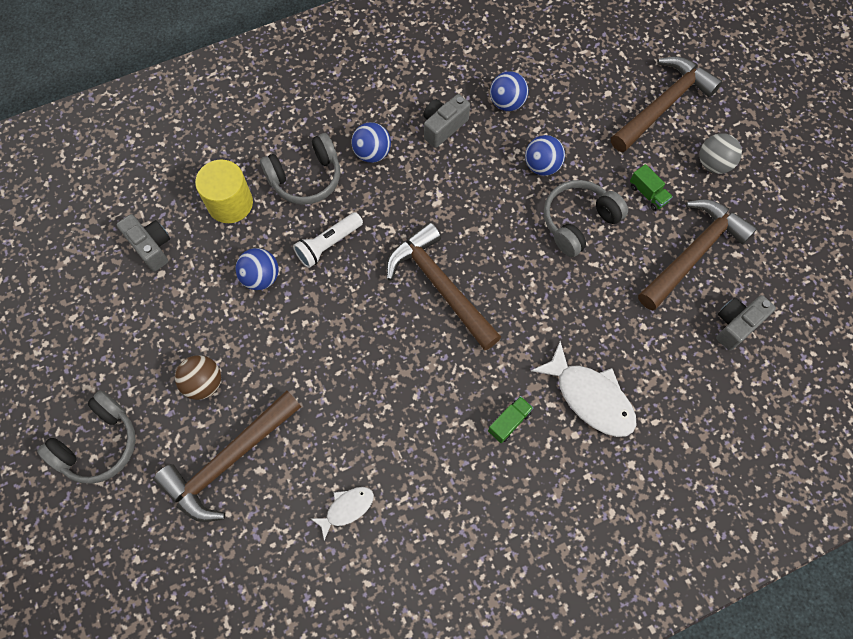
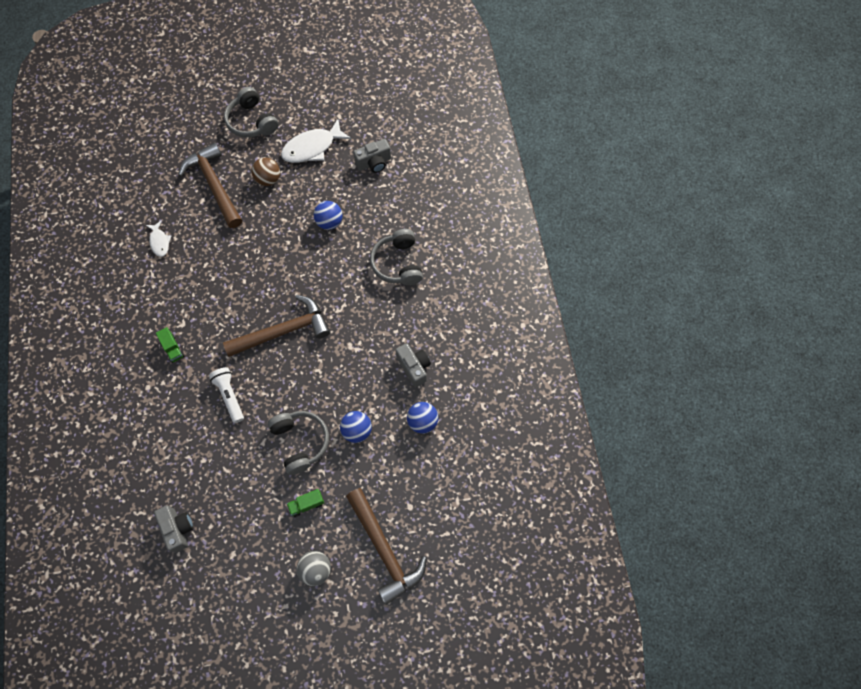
camera: 105 degrees right, 0 degrees up
yellow cylinder [195,160,253,223] -> none
white flashlight [293,212,363,268] -> white flashlight moved to [209,367,244,423]
blue ball [351,122,391,163] -> none
white fish [531,341,637,437] -> white fish moved to [281,119,351,163]
brown hammer [638,199,757,310] -> none

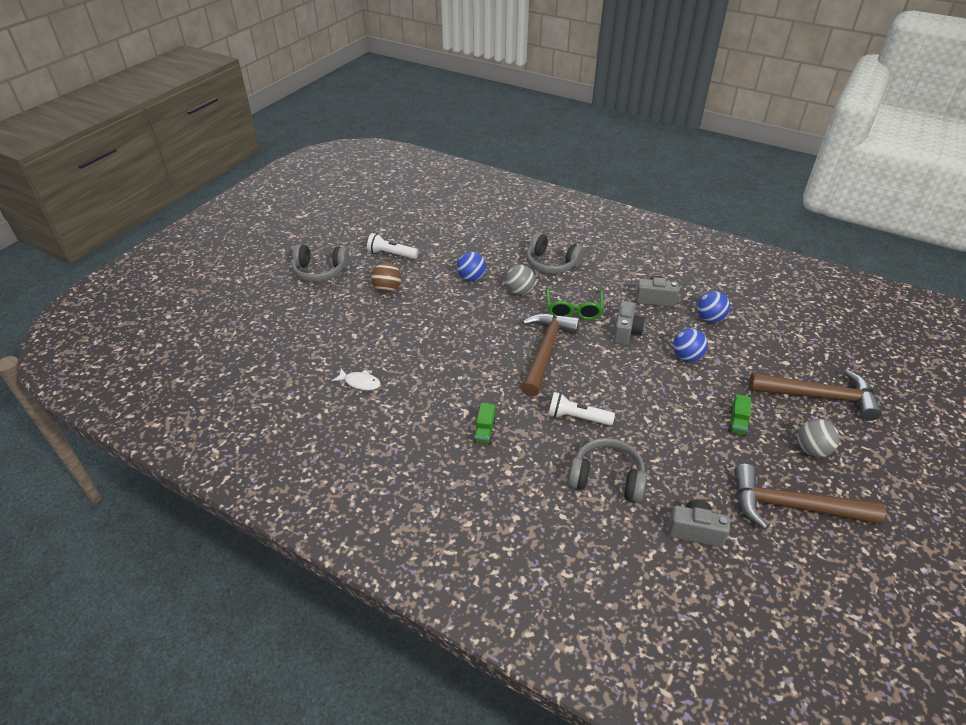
camera: 50 degrees left, 25 degrees down
green truck [156,327,184,363] -> green truck turned 90 degrees clockwise [473,403,496,445]
brown hammer [178,142,242,228] -> brown hammer moved to [734,464,886,530]
grey headphones [268,411,329,475] -> grey headphones moved to [568,438,647,502]
white fish [281,119,351,163] -> white flashlight [367,233,418,259]
grey camera [353,139,391,173] -> grey camera moved to [613,301,645,345]
none -> grey ball [505,265,535,295]
none -> green glasses [546,288,603,320]

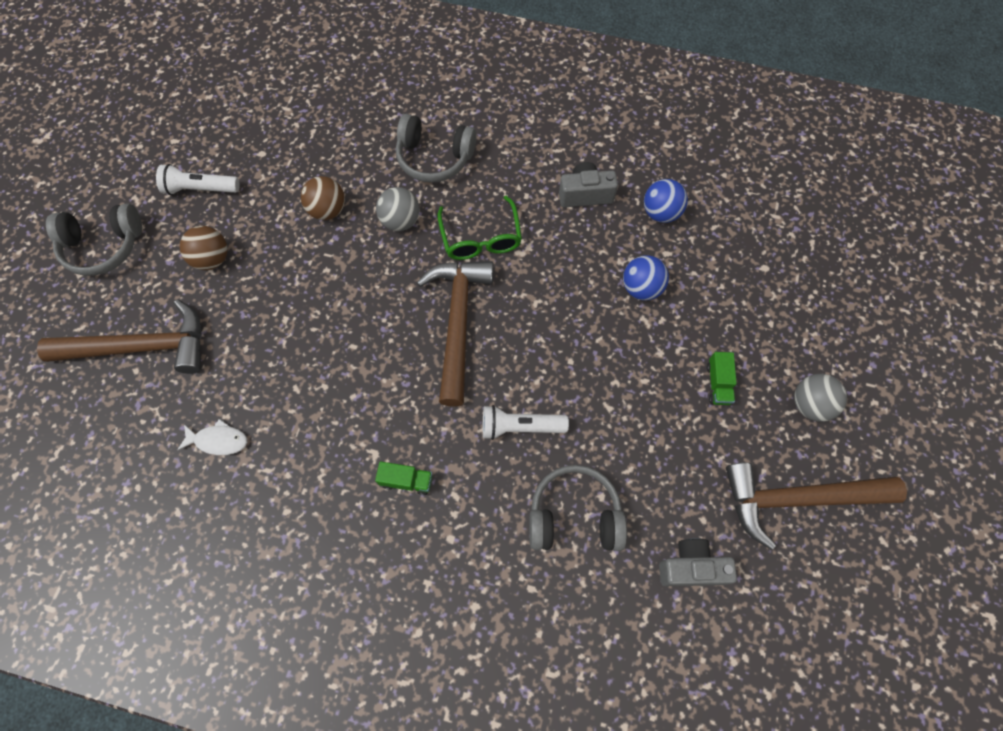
camera: 15 degrees left, 25 degrees up
blue ball [457,252,486,281] -> brown ball [301,176,345,220]
green truck [473,403,496,445] -> green truck turned 75 degrees counterclockwise [375,461,432,495]
grey camera [613,301,645,345] -> none
brown hammer [749,369,882,421] -> brown hammer moved to [37,299,202,374]

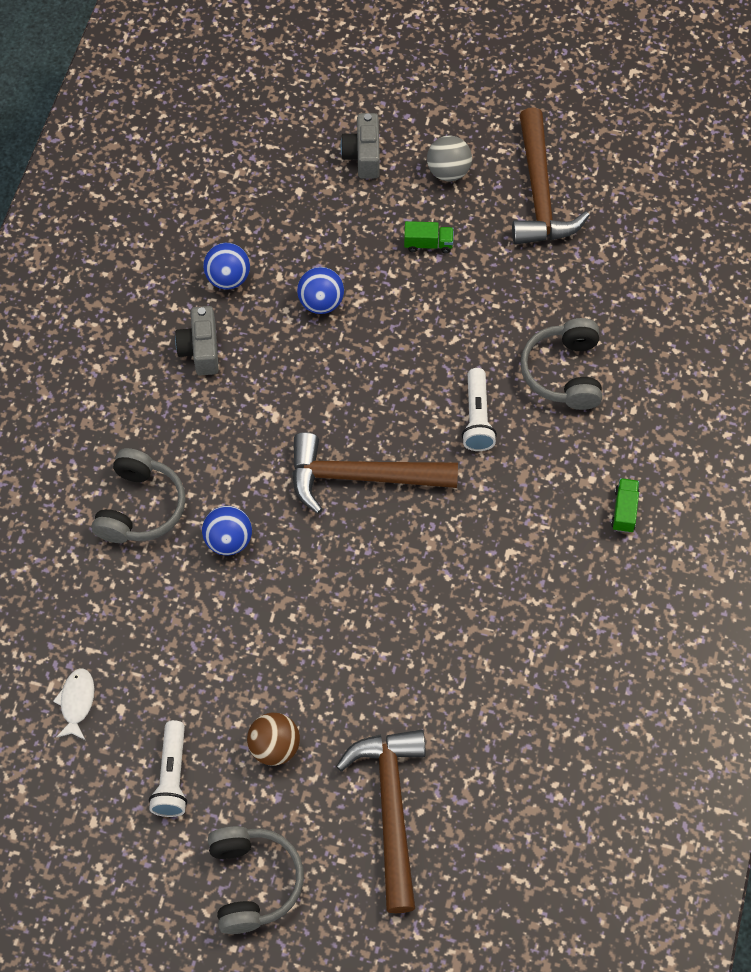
camera: 90 degrees left, 5 degrees down
white fish [178,419,248,455] -> white fish moved to [53,668,95,740]
brown ball [301,176,345,220] -> none
green truck [375,461,432,495] -> green truck moved to [611,478,640,533]
grey ball [376,187,420,231] -> blue ball [202,506,252,555]
green glasses [437,196,522,260] -> none
grey camera [659,538,737,586] -> grey camera moved to [340,113,380,179]

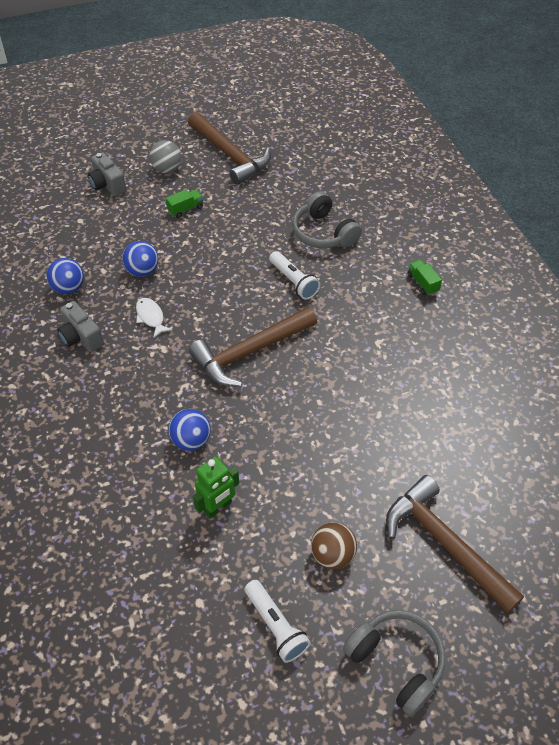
camera: 35 degrees left, 10 degrees down
white fish [53,668,95,740] -> white fish moved to [136,298,173,338]
grey headphones [92,448,186,543] -> none
none -> green robot [193,456,239,519]

